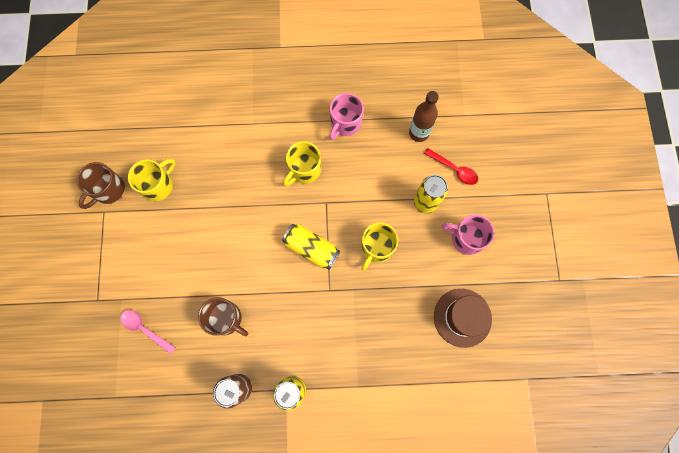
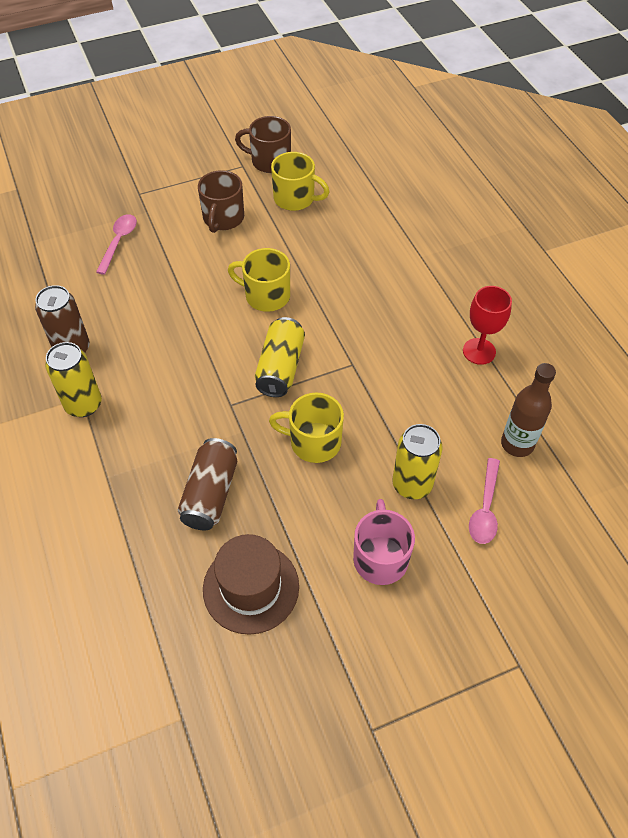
camera: 70 degrees right, 20 degrees down
brown mug [198,297,248,336] -> brown mug moved to [198,170,244,233]
yellow mug [283,141,321,186] -> yellow mug moved to [228,248,290,312]
pink mug [329,93,364,140] -> red goblet [463,286,512,365]
red spoon [424,148,478,185] -> pink spoon [469,458,500,544]
none -> brown can [178,438,237,530]

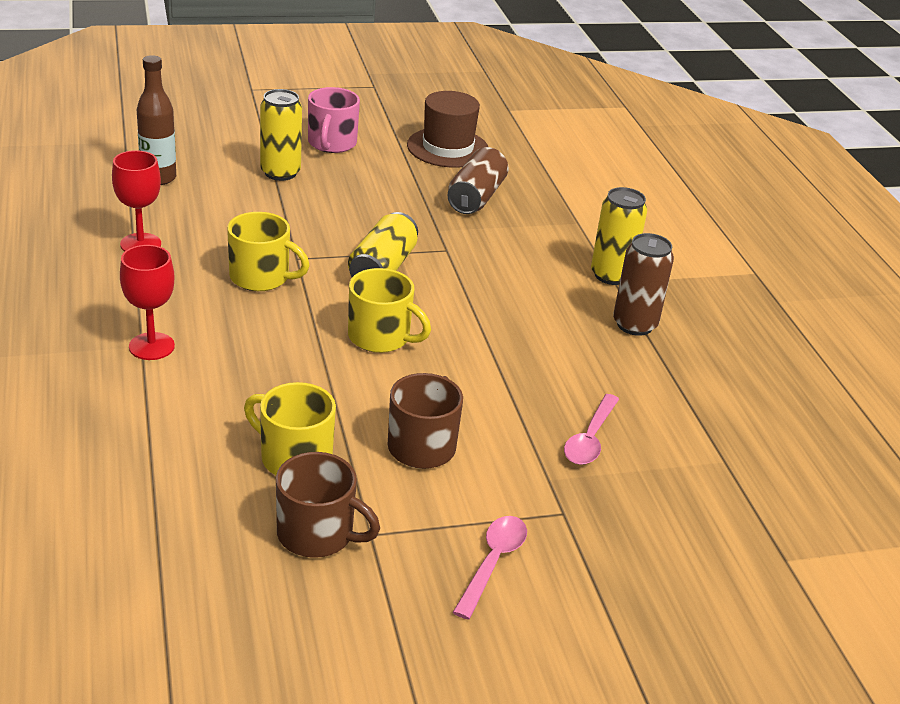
camera: 175 degrees left, 20 degrees down
yellow mug [269,393,344,463] -> yellow mug moved to [227,212,310,291]
pink spoon [469,458,500,544] -> pink spoon moved to [453,516,527,620]
none -> red goblet [120,245,175,360]

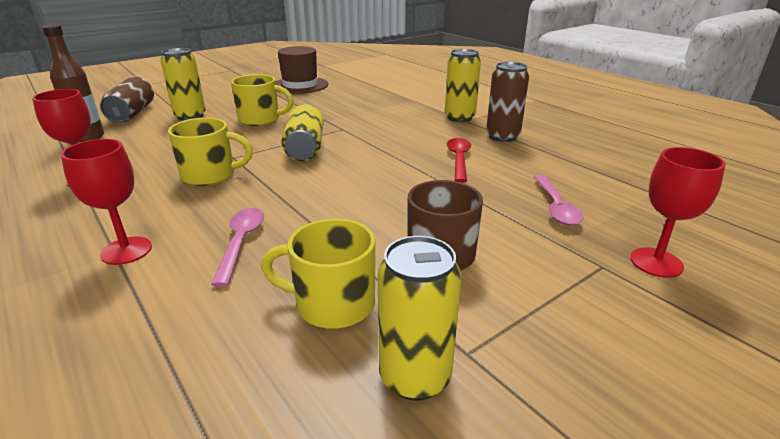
camera: 20 degrees left, 5 degrees down
brown mug [276,452,380,558] -> yellow can [378,236,462,400]
pink mug [308,87,360,153] -> none
yellow mug [348,268,431,353] -> yellow mug moved to [231,74,294,126]
brown can [448,147,509,214] -> brown can moved to [100,76,154,122]
pink spoon [453,516,527,620] -> pink spoon moved to [211,208,264,287]
none -> red spoon [447,138,471,182]
none -> red goblet [630,147,726,278]

